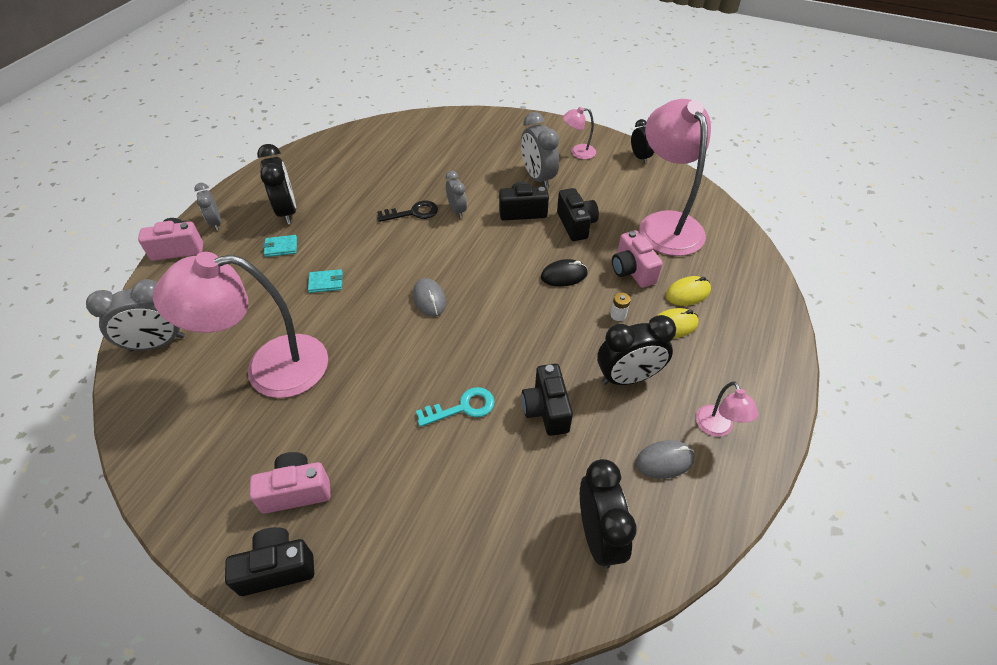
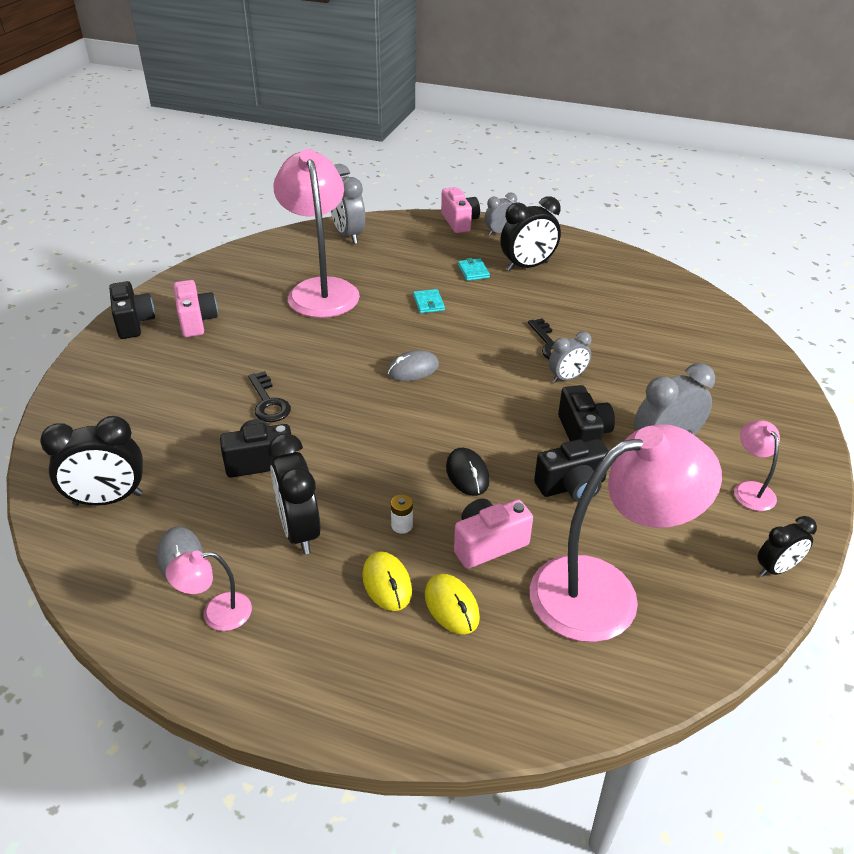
camera: 85 degrees right, 10 degrees down
turquoise key [416,387,495,427] -> black key [248,371,291,422]

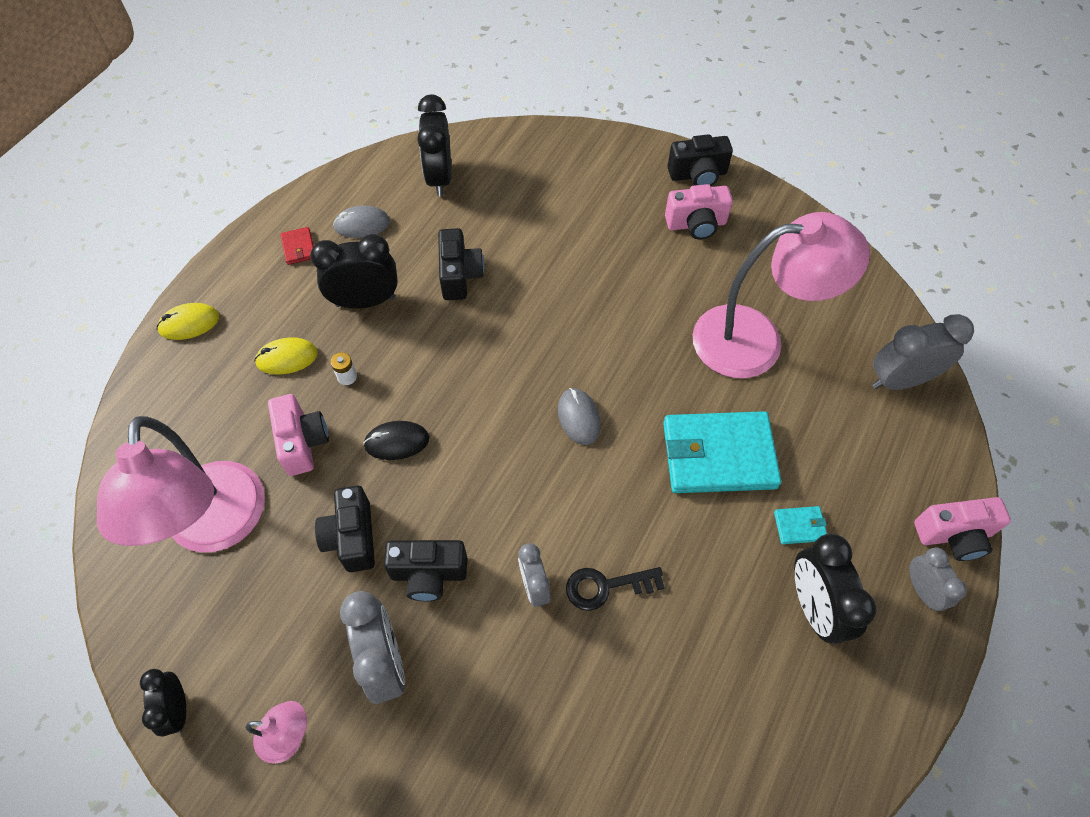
camera: 100 degrees right, 20 degrees up
pink lamp [166,551,252,631] -> red wallet [280,227,314,265]
black key [248,371,291,422] -> none
turquoise wallet [413,289,445,313] -> turquoise wallet [663,411,781,493], size x2.39
yellow mouse [425,574,480,634] -> yellow mouse moved to [157,303,219,340]

